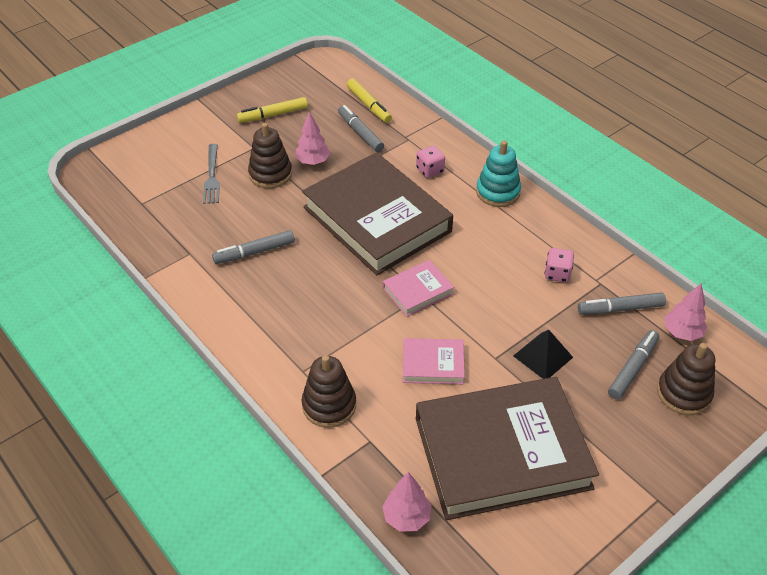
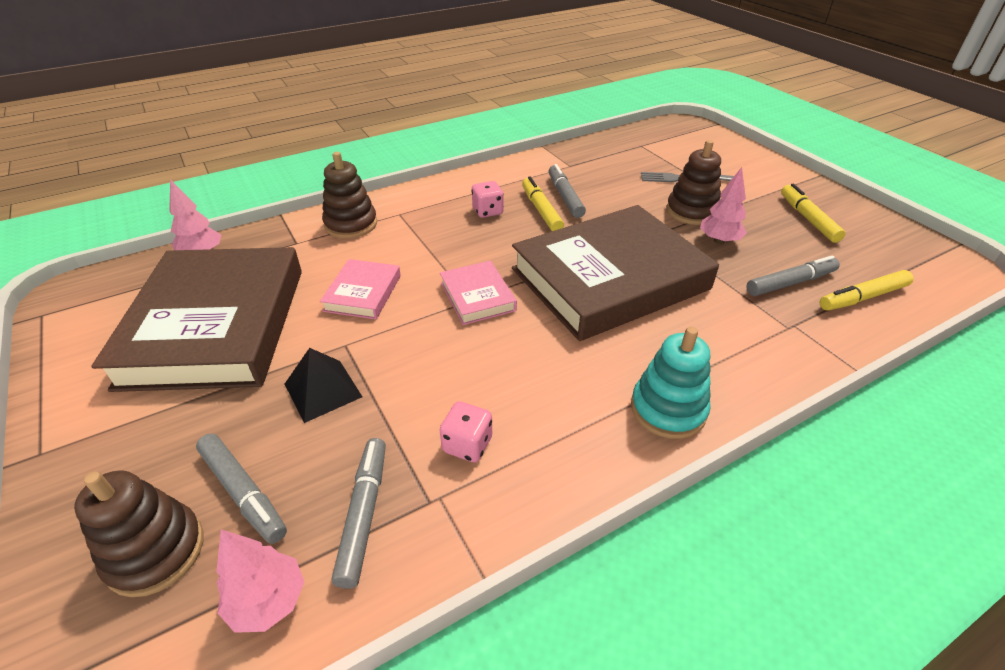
camera: 100 degrees right, 5 degrees down
pink dice [416,145,445,178] -> pink dice moved to [471,181,504,218]
none -> yellow marker [522,176,564,231]

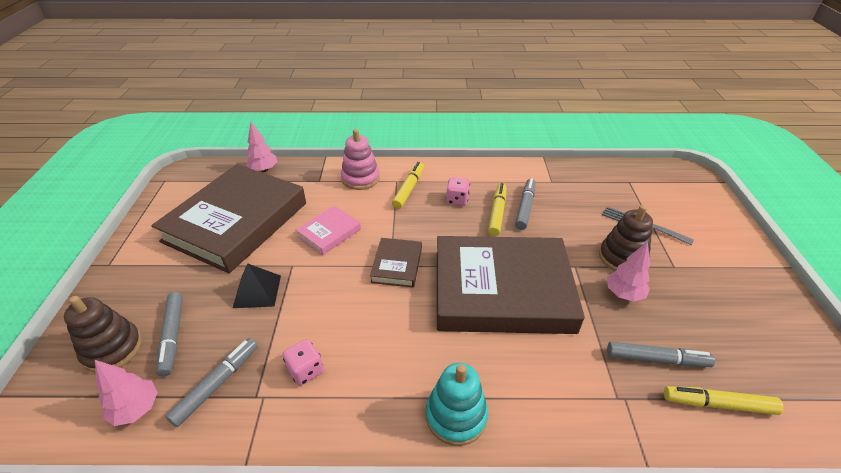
camera: 30 degrees right, 0 degrees up
brown stacking toy [322,152,377,239] -> pink stacking toy [341,129,380,190]
pink book [440,261,517,325] -> brown book [370,238,422,288]
yellow marker [781,184,846,243] -> yellow marker moved to [392,162,424,209]

